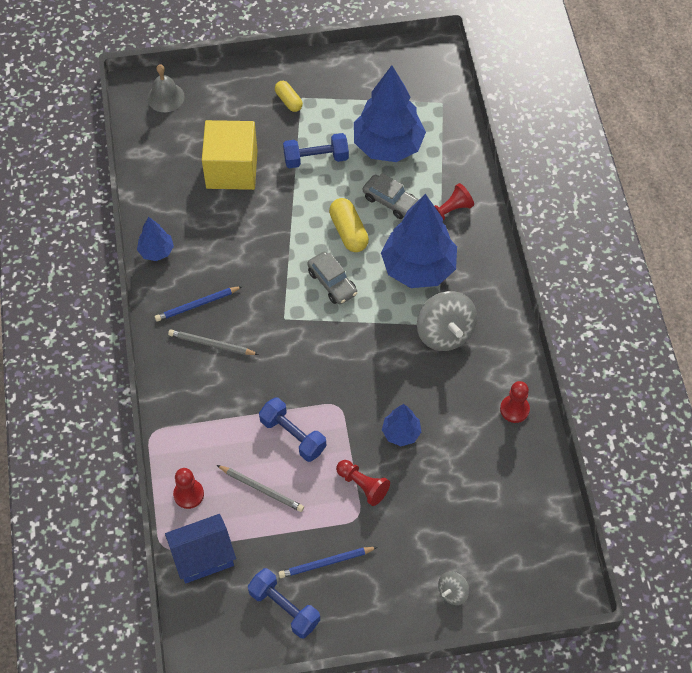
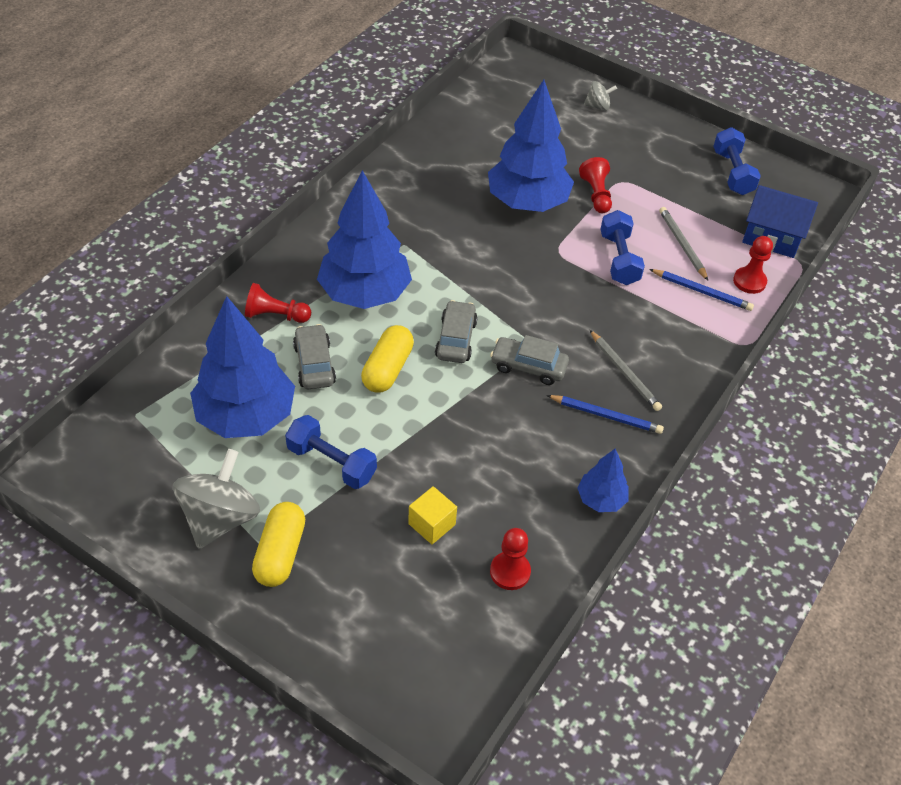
camera: 140 degrees left, 10 degrees down
grey bell [147,64,185,112] -> none
yellow cube [202,120,258,190] -> yellow cube [408,486,457,544], size x0.47
yellow capsule [275,81,303,112] -> yellow capsule [252,502,305,587], size x1.52
blue pencil [278,547,377,578] -> blue pencil moved to [649,269,754,311]
blue tree [382,404,421,446] -> blue tree [488,80,574,212], size x2.06
grey spinning top [417,291,477,351] -> grey spinning top moved to [173,449,260,549]
red pawn [500,381,530,423] -> red pawn moved to [490,528,531,590]
none -> grey car [490,335,569,385]

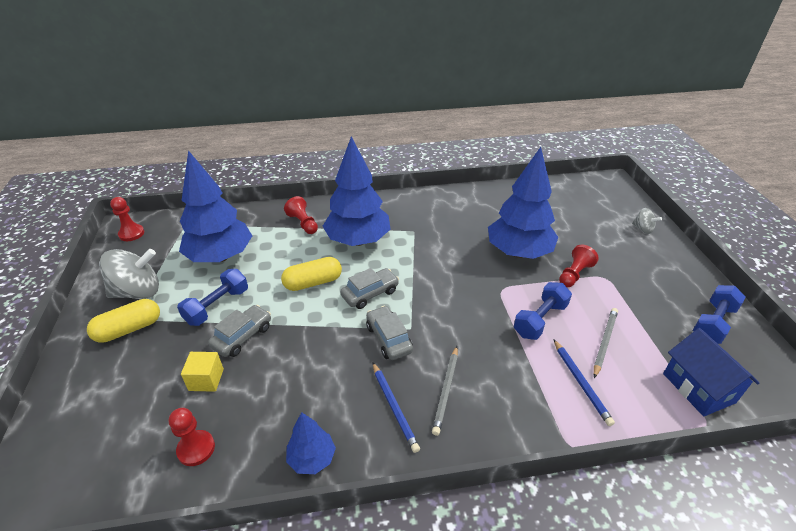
camera: 50 degrees right, 10 degrees down
blue dumbbell [285,415,377,489] -> blue dumbbell turned 45 degrees clockwise [177,269,248,326]
grey car [293,324,336,389] -> grey car moved to [208,305,271,357]
red pawn [733,236,773,294] -> red pawn moved to [110,197,144,241]

